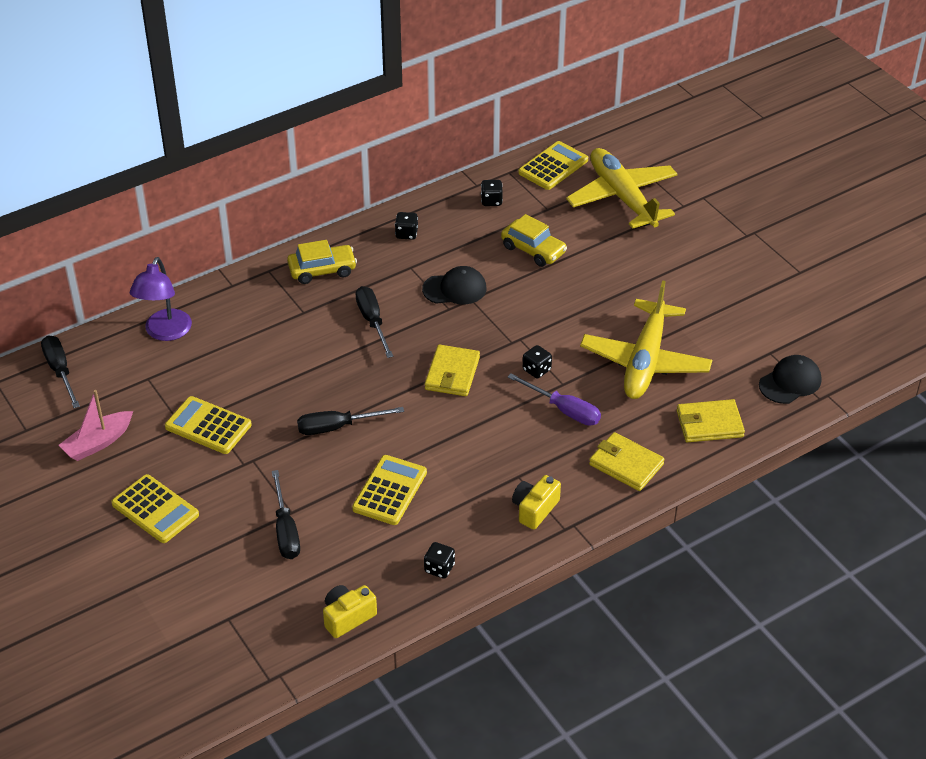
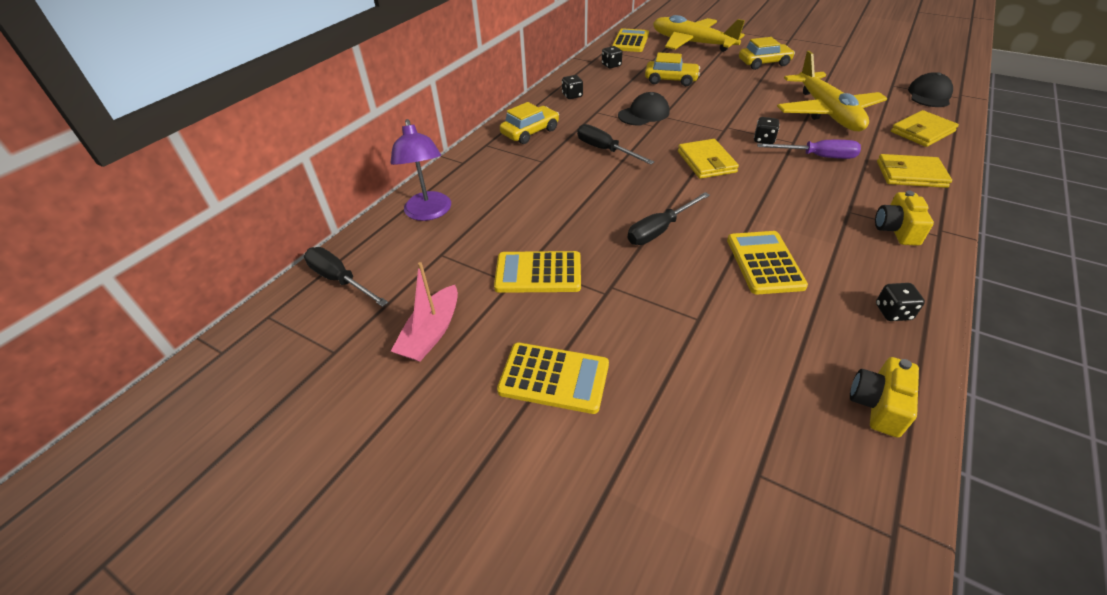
camera: 25 degrees left, 0 degrees up
black screwdriver [272,470,300,559] -> none
none -> yellow car [739,37,795,70]

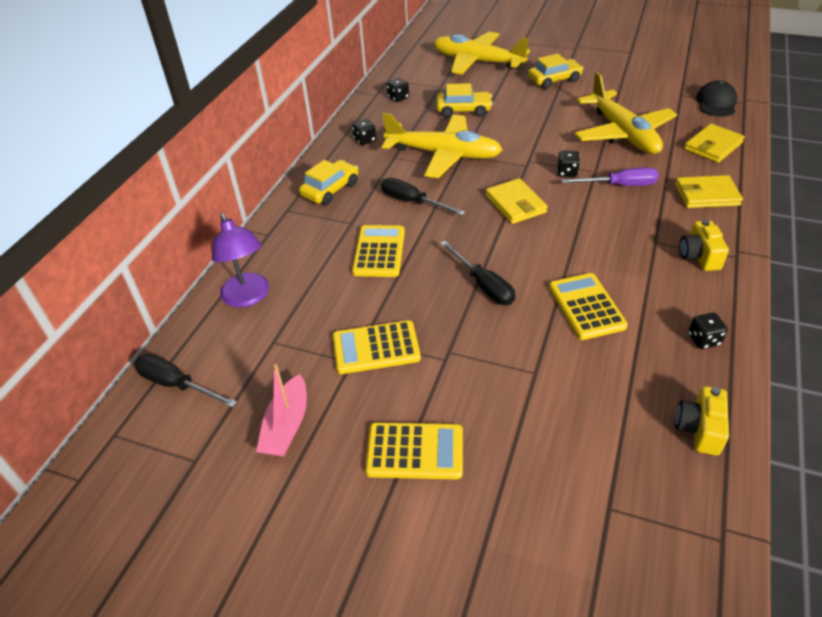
camera: 10 degrees left, 0 degrees up
yellow calculator [612,28,649,52] -> yellow calculator moved to [352,225,405,277]
black cap [618,92,670,125] -> yellow plane [382,113,502,178]
black screwdriver [627,192,710,245] -> black screwdriver turned 75 degrees counterclockwise [440,241,515,305]

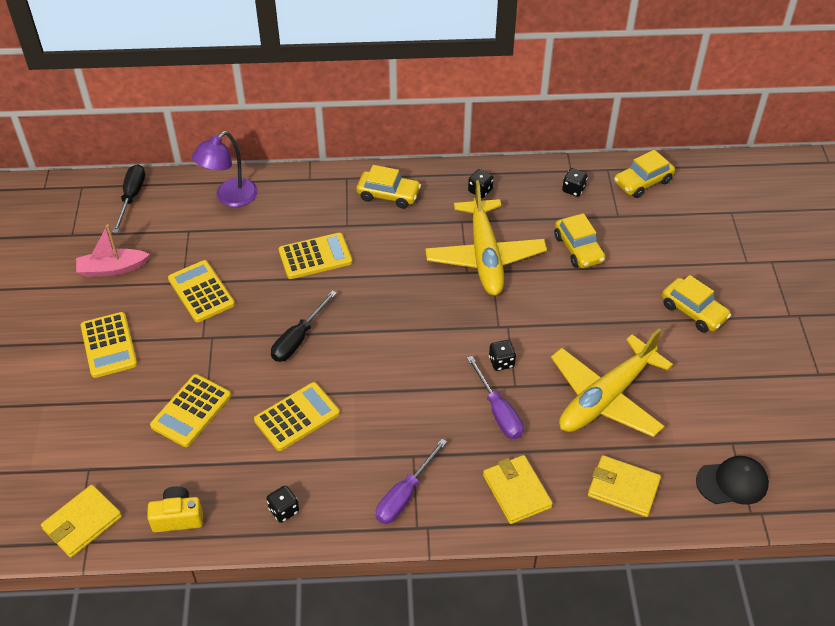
camera: 65 degrees right, 5 degrees up
black screwdriver [381,178,466,216] -> none
yellow plane [433,32,530,75] -> none
yellow wallet [485,178,548,224] -> yellow wallet moved to [41,485,122,558]
yellow camera [679,219,729,271] -> purple screwdriver [376,439,447,524]
none -> yellow calculator [150,374,231,447]
none -> yellow car [614,150,675,198]

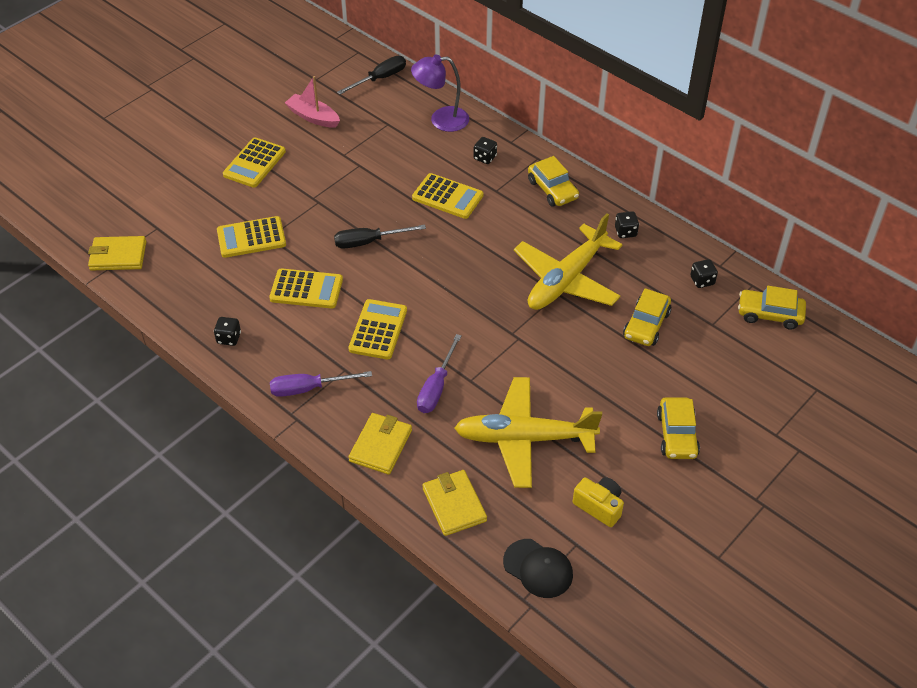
camera: 45 degrees right, 0 degrees up
yellow camera [147,486,203,532] -> yellow camera moved to [573,477,624,527]
yellow calculator [168,260,235,322] -> yellow calculator moved to [349,299,407,359]
black dice [489,340,516,371] -> black dice moved to [473,137,497,164]

